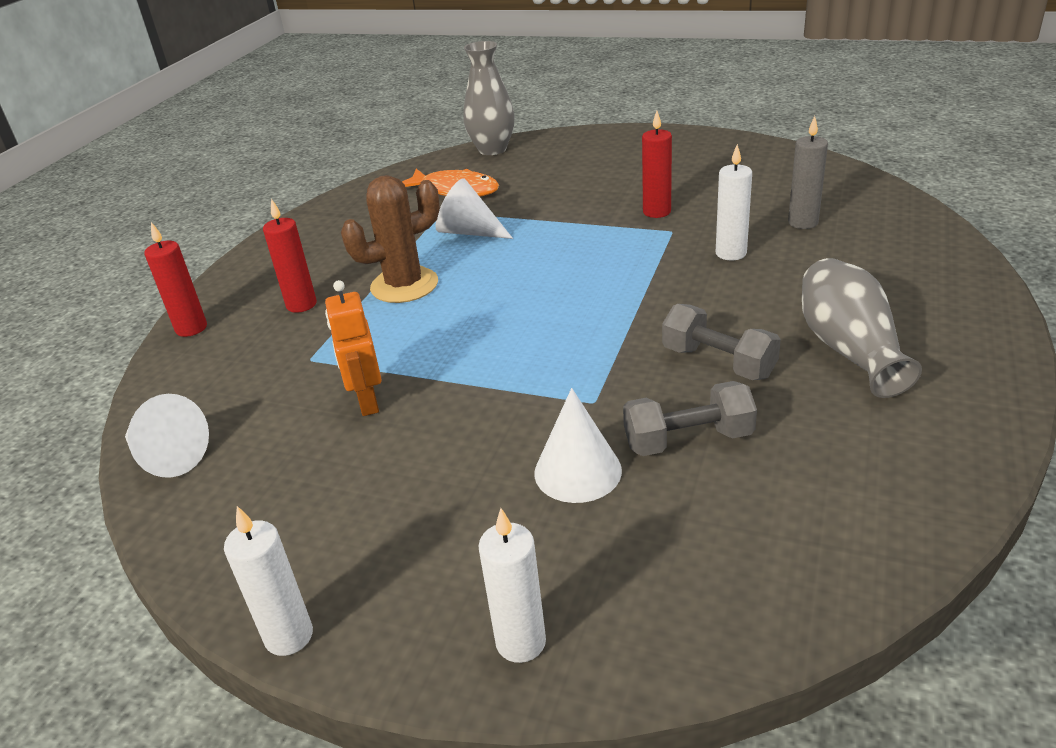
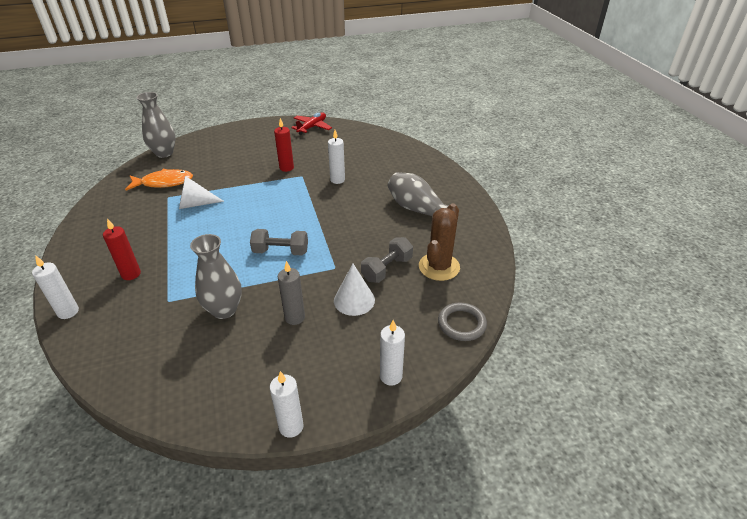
camera: 40 degrees left, 5 degrees up
white cone [125,394,209,477] -> none
red candle [144,222,207,337] -> white candle [32,255,79,319]
orange robot [325,280,382,416] -> grey vase [190,234,242,319]
brown cactus [341,175,440,303] -> brown cactus moved to [419,204,460,281]
grey dumbbell [662,304,781,380] -> grey dumbbell moved to [250,229,308,256]
grey candle [788,116,828,229] -> grey candle moved to [278,261,305,325]
none -> red plane [291,112,332,135]
none -> grey ring [438,302,487,341]

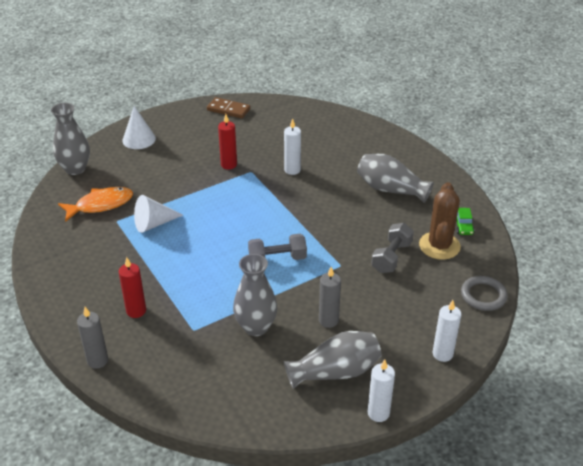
camera: 15 degrees left, 0 degrees up
white candle [32,255,79,319] -> grey candle [77,307,108,369]
red plane [291,112,332,135] -> brown domino [207,97,250,119]
white cone [334,264,375,316] -> white cone moved to [122,106,156,149]
none -> grey vase [284,331,382,389]
none -> green car [456,208,475,235]

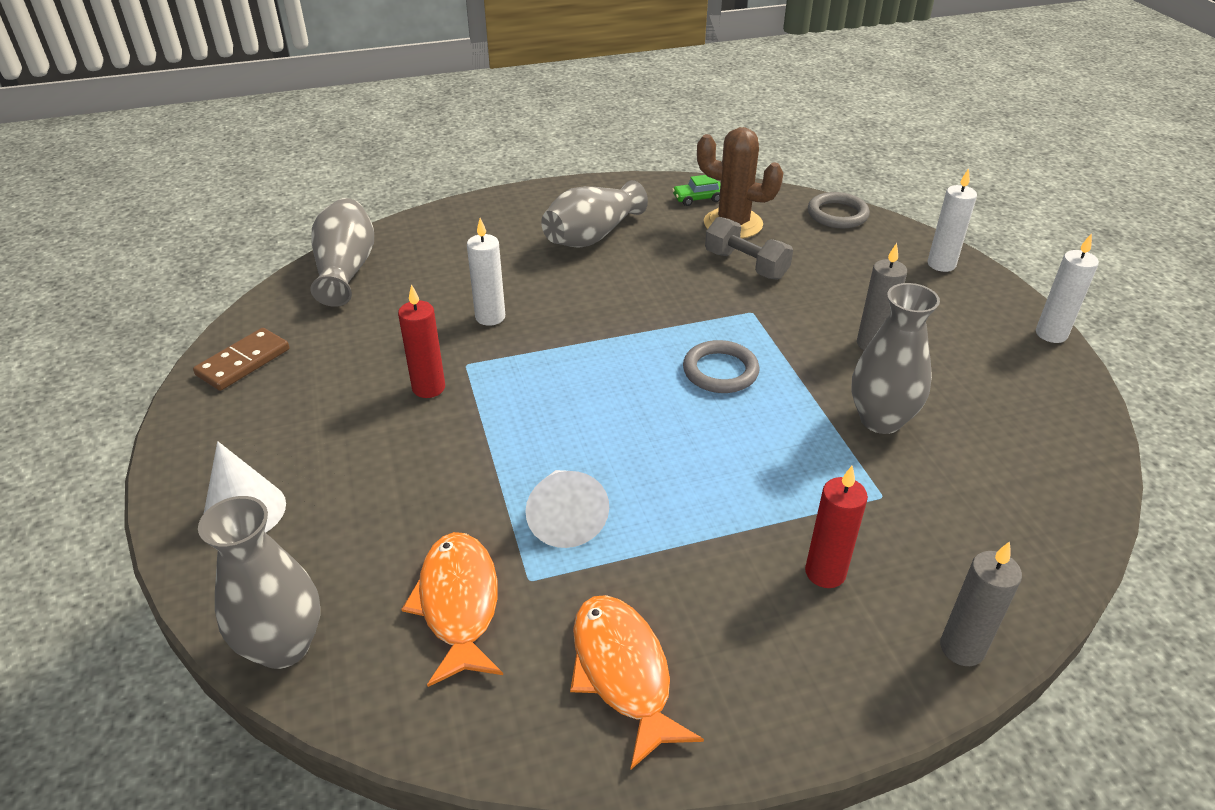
camera: 75 degrees left, 0 degrees up
grey dumbbell [248,234,307,260] -> grey ring [683,340,760,393]
grey vase [284,331,382,389] -> grey vase moved to [311,198,374,307]
green car [456,208,475,235] -> green car turned 150 degrees clockwise [672,175,721,206]
none -> orange fish [570,595,704,770]

